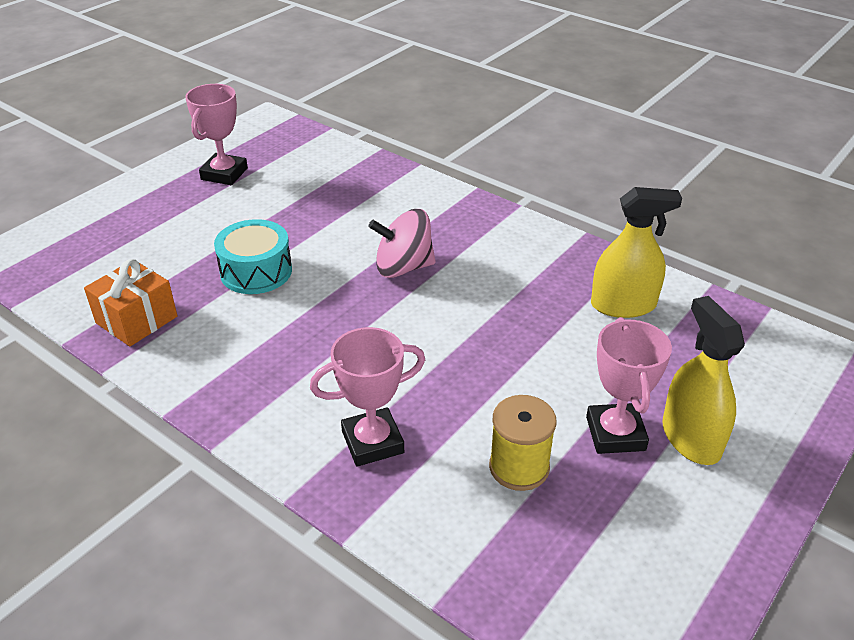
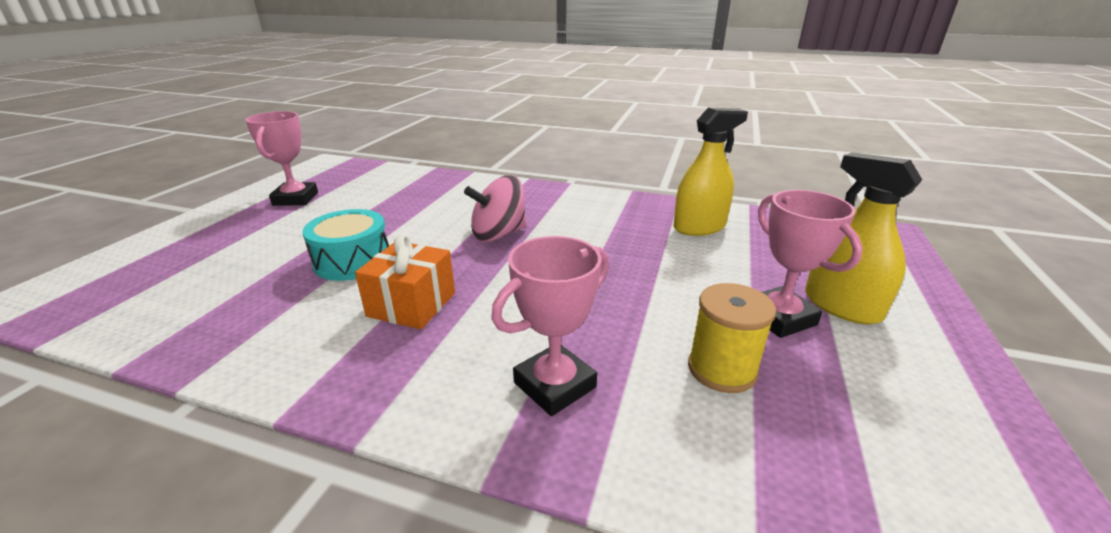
camera: 20 degrees left, 10 degrees down
orange gift [84,259,177,346] -> orange gift moved to [355,234,455,329]

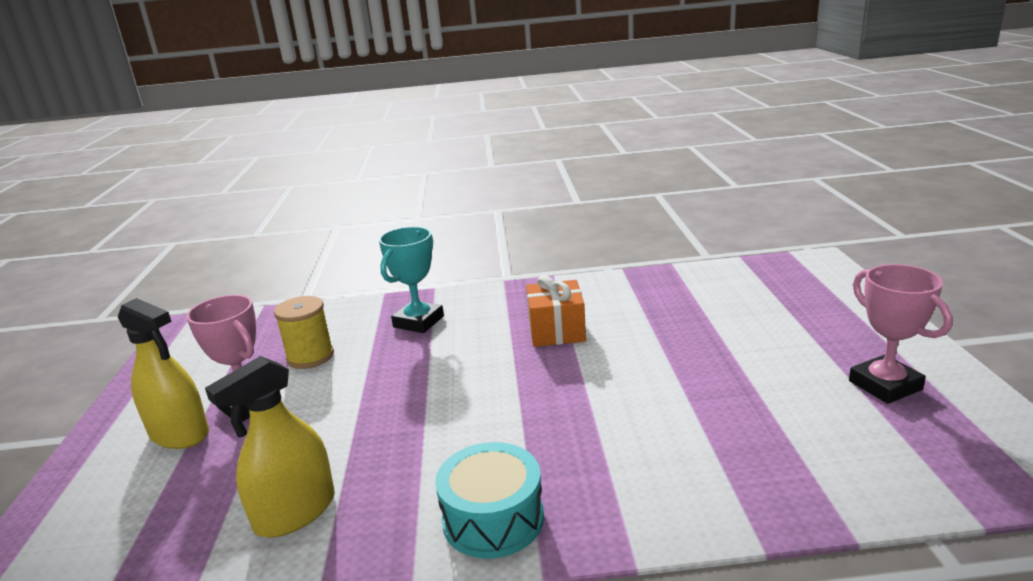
camera: 160 degrees right, 5 degrees down
turquoise drum [302,209,389,281] -> turquoise drum moved to [435,442,544,559]
pink spinning top [464,175,527,242] -> none
pink trophy [491,236,609,416] -> turquoise trophy [379,227,444,333]

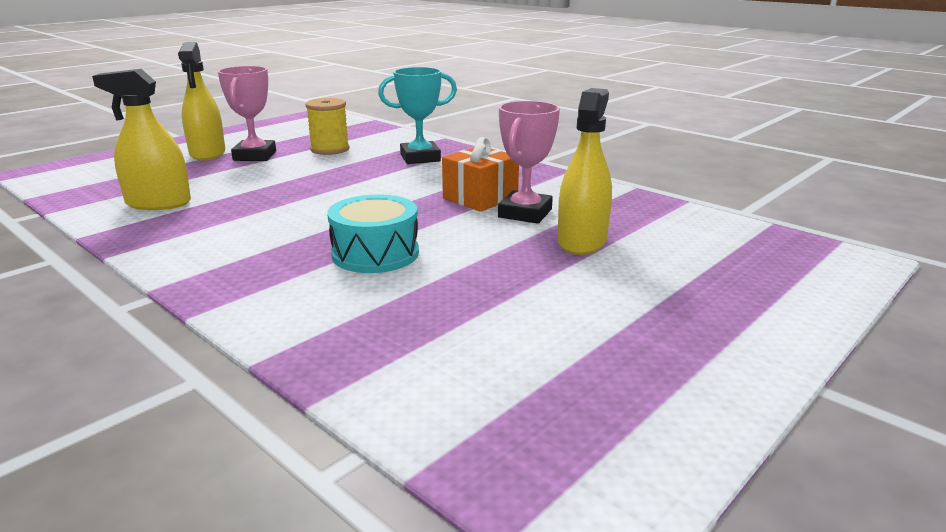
camera: 45 degrees right, 0 degrees up
turquoise drum [435,442,544,559] -> turquoise drum moved to [327,195,419,273]
pink trophy [849,264,952,404] -> pink trophy moved to [498,101,560,224]
none -> yellow spray bottle [558,88,612,255]

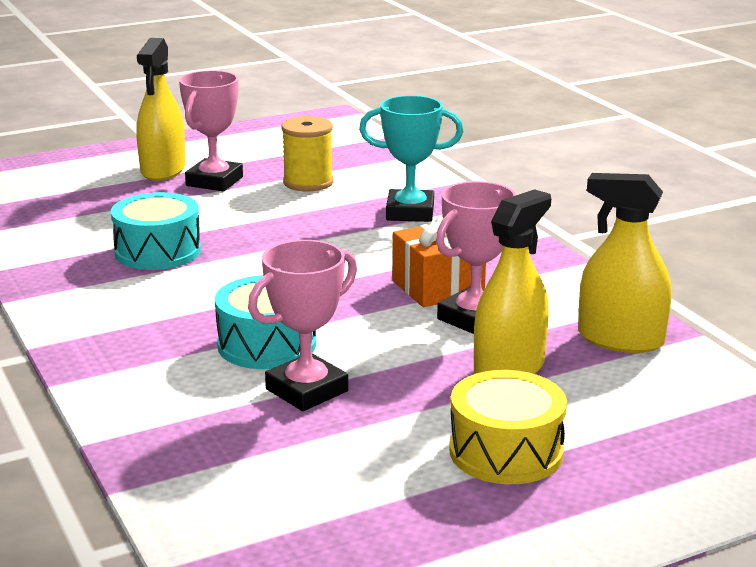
camera: 20 degrees right, 0 degrees up
yellow spray bottle [92,69,191,210] -> yellow spray bottle moved to [578,173,671,353]
none -> turquoise drum [111,192,201,270]
none -> pink trophy [248,240,357,411]
none -> yellow drum [449,370,567,484]

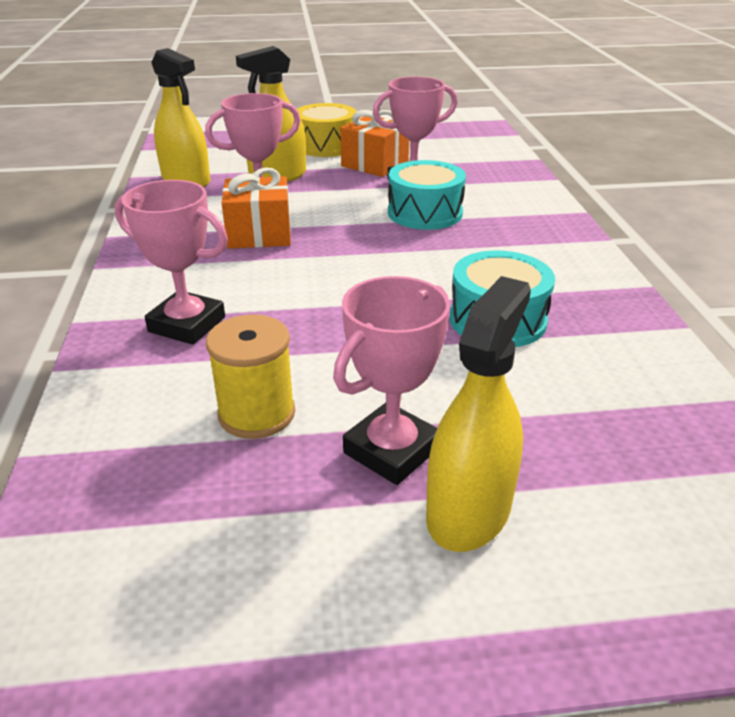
camera: 160 degrees left, 10 degrees up
turquoise trophy [359,95,464,222] -> pink trophy [115,180,228,345]
none -> orange gift [340,110,409,177]

